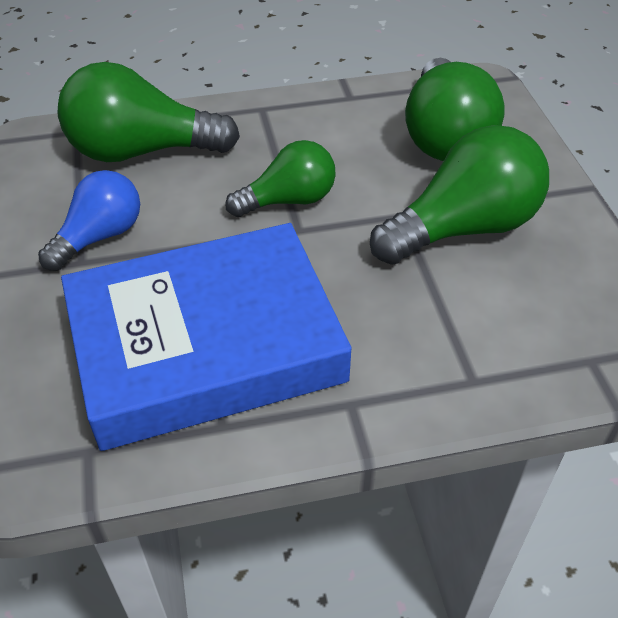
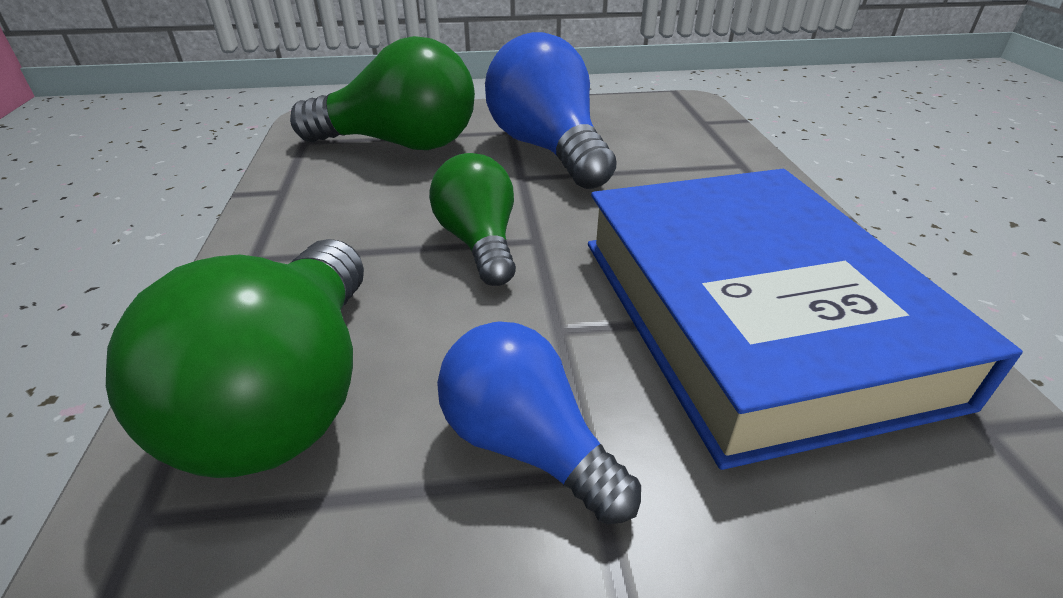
camera: 85 degrees left, 10 degrees down
green light bulb [370,125,549,265] -> blue light bulb [485,32,616,189]

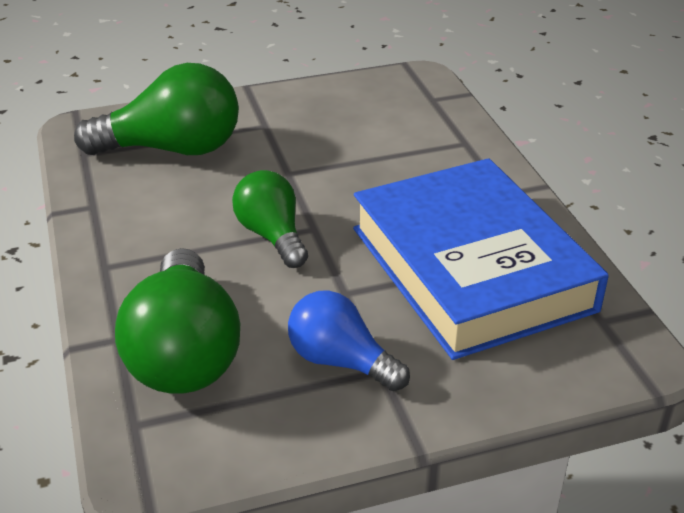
camera: 10 degrees left, 0 degrees up
blue light bulb [485,32,616,189] -> none

